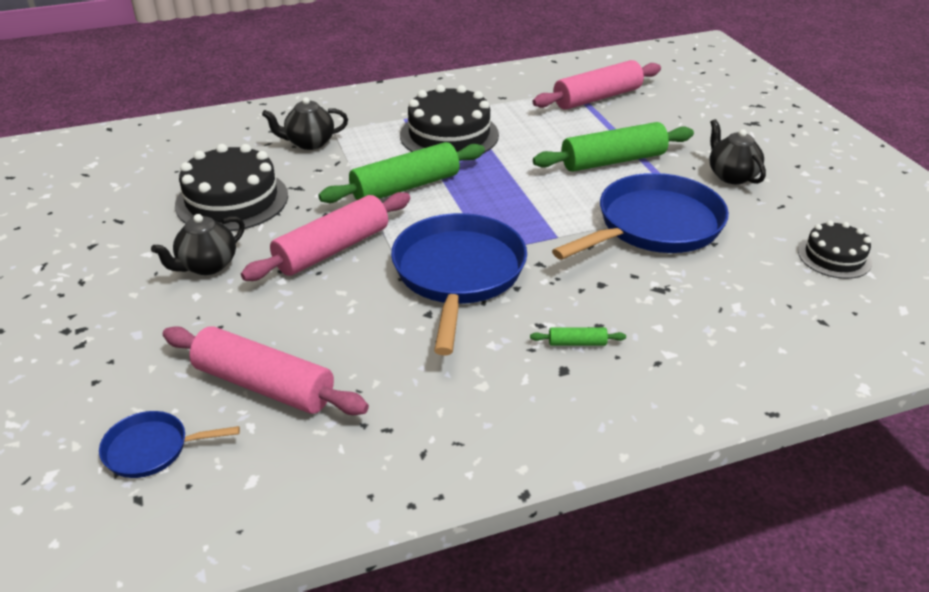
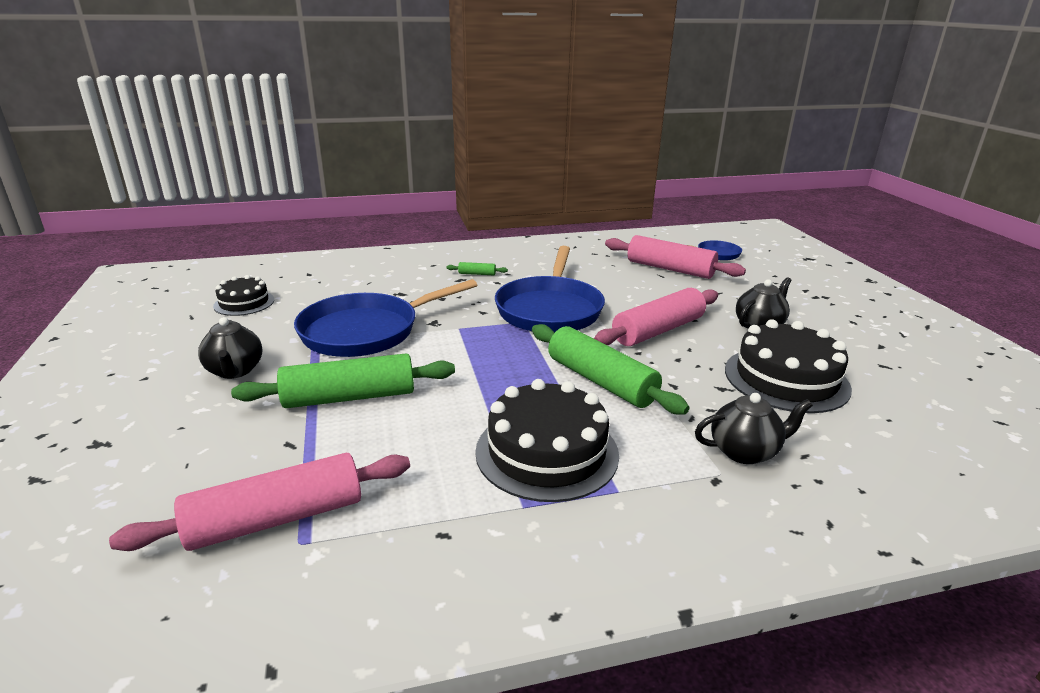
camera: 175 degrees left, 10 degrees down
green rolling pin [318,142,485,203] -> green rolling pin turned 75 degrees clockwise [532,324,689,414]

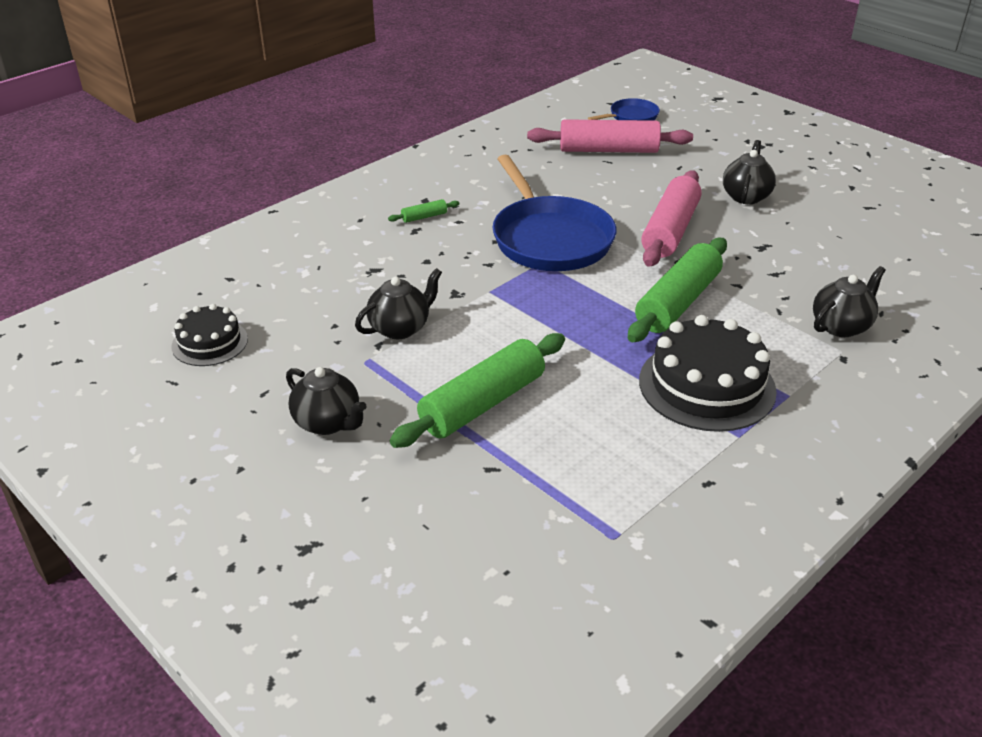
camera: 30 degrees left, 10 degrees up
pink rolling pin [109,453,410,551] -> none
blue pan [294,279,477,357] -> black teapot [355,268,442,339]
green rolling pin [532,324,689,414] -> green rolling pin turned 75 degrees counterclockwise [628,238,727,342]
black cake [725,319,852,413] -> none

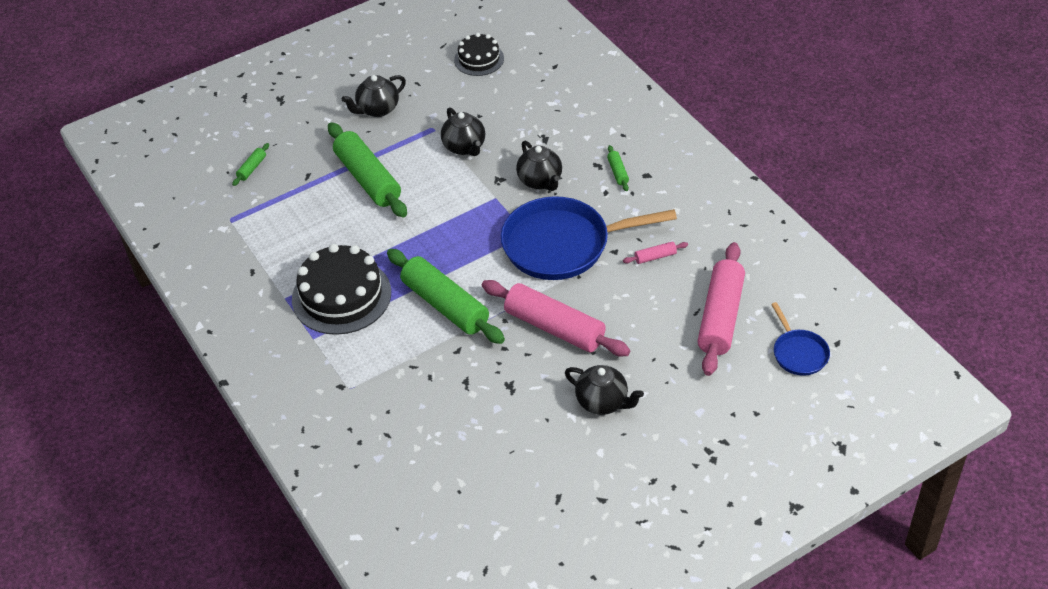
camera: 105 degrees right, 10 degrees up
black teapot [813,266,886,337] -> black teapot moved to [516,140,562,191]
none -> green rolling pin [232,143,269,186]
none -> pink rolling pin [623,242,688,264]

